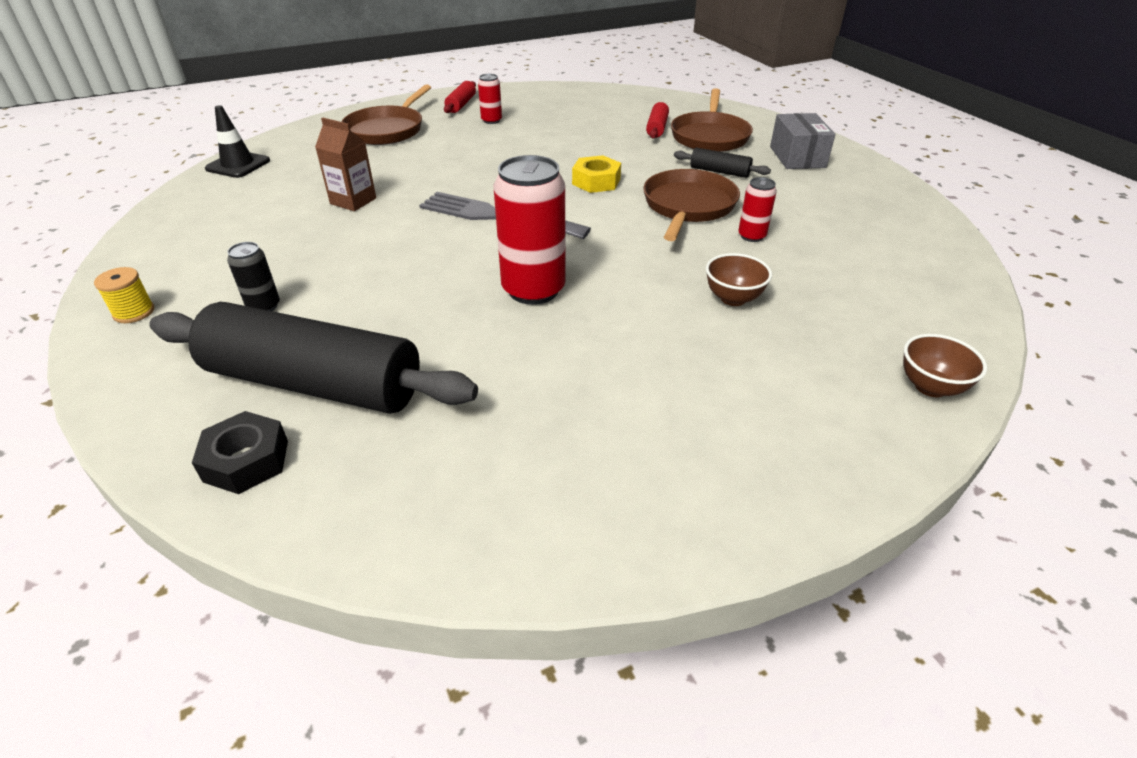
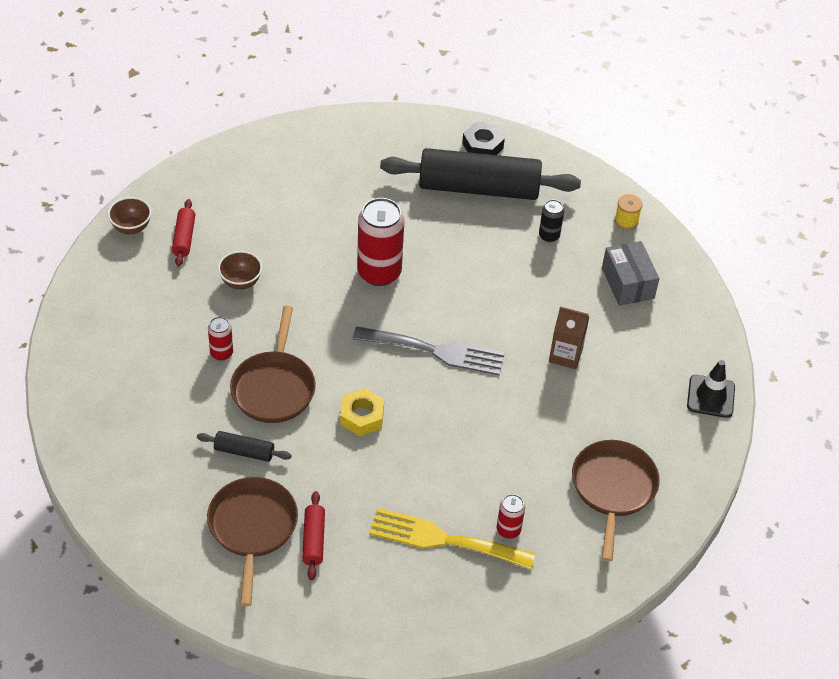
camera: 165 degrees right, 10 degrees up
red rolling pin [444,81,476,113] -> red rolling pin moved to [172,199,195,267]
grey box [770,113,835,169] -> grey box moved to [602,241,660,306]
none -> yellow fork [369,508,536,569]

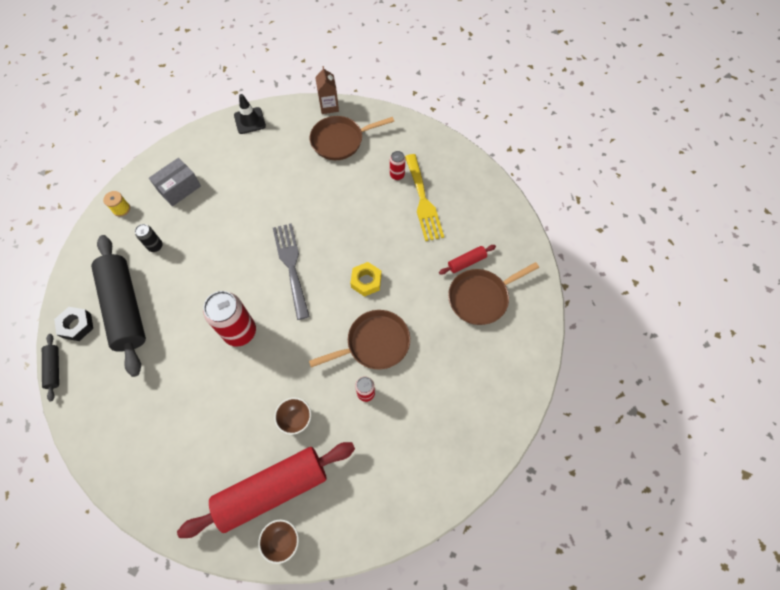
camera: 115 degrees left, 15 degrees up
red rolling pin [172,199,195,267] -> red rolling pin [177,442,355,538], size x2.36
black rolling pin [197,431,292,462] -> black rolling pin moved to [42,334,59,402]
brown carton [549,306,589,369] -> brown carton moved to [315,66,339,114]

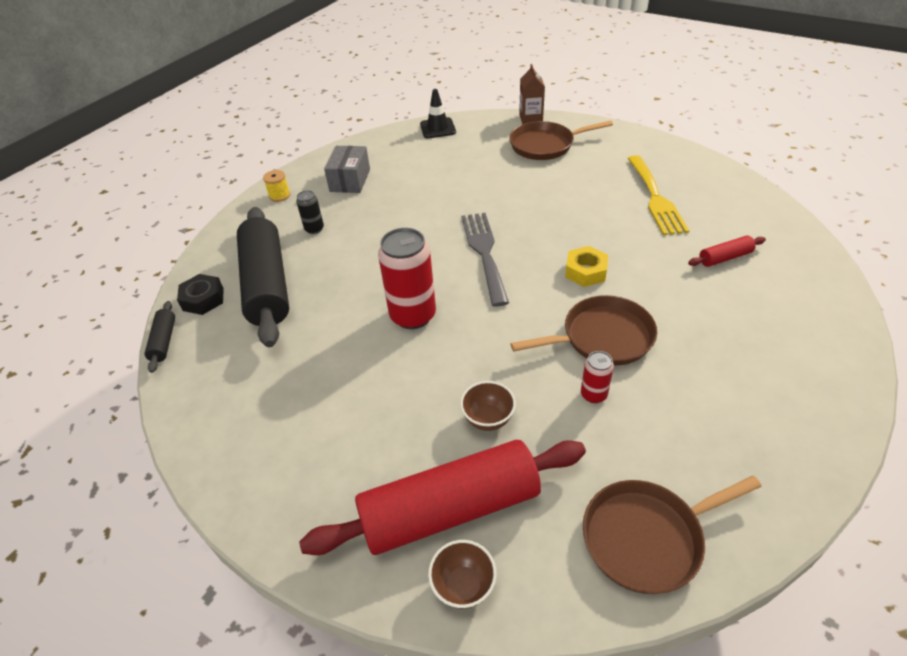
camera: 10 degrees right, 20 degrees down
grey box [149,158,201,206] -> grey box turned 45 degrees counterclockwise [324,146,370,193]
red can [390,151,405,180] -> none
brown pan [448,262,539,325] -> brown pan moved to [583,476,762,594]

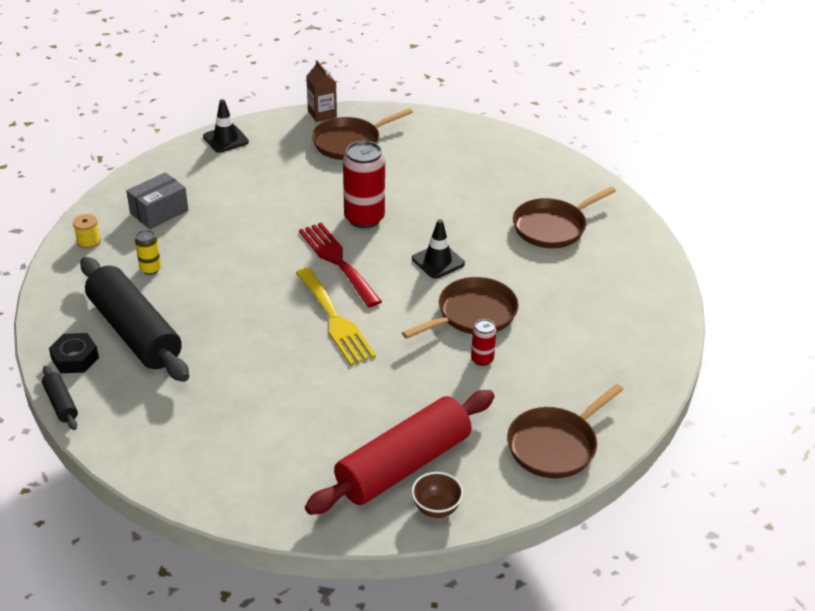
camera: 25 degrees left, 5 degrees down
black can [296,190,324,234] -> yellow can [135,230,161,275]
grey box [324,146,370,193] -> grey box turned 60 degrees clockwise [126,172,188,229]
red can [378,228,436,329] -> red can moved to [343,141,385,228]
brown bowl [460,381,516,431] -> none
grey fork [461,213,509,307] -> red fork [299,223,382,307]
yellow nut [565,246,608,287] -> black traffic cone [412,219,465,279]
yellow fork [627,155,689,235] -> yellow fork moved to [296,268,376,366]
red rolling pin [688,236,766,267] -> brown pan [513,187,616,248]

